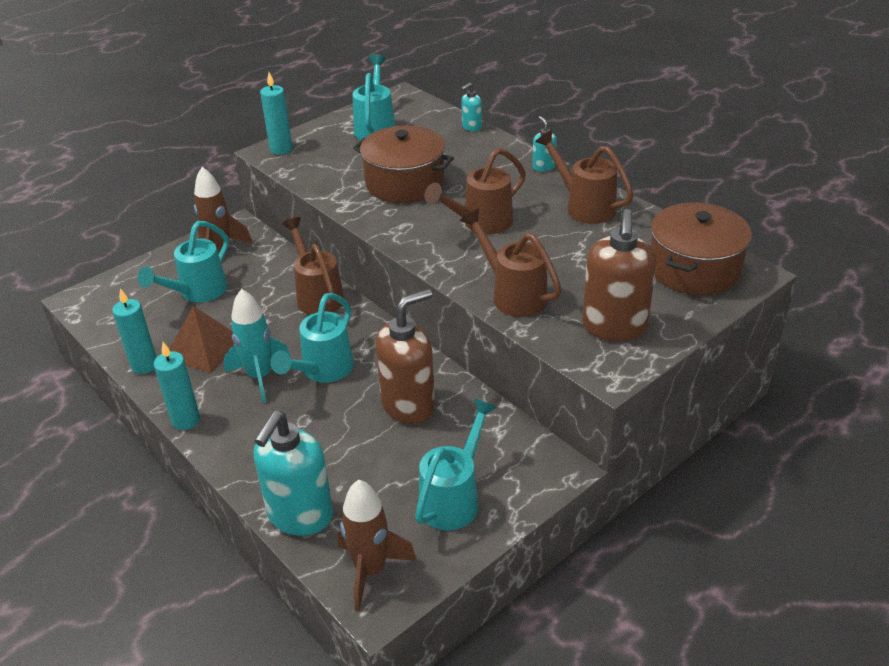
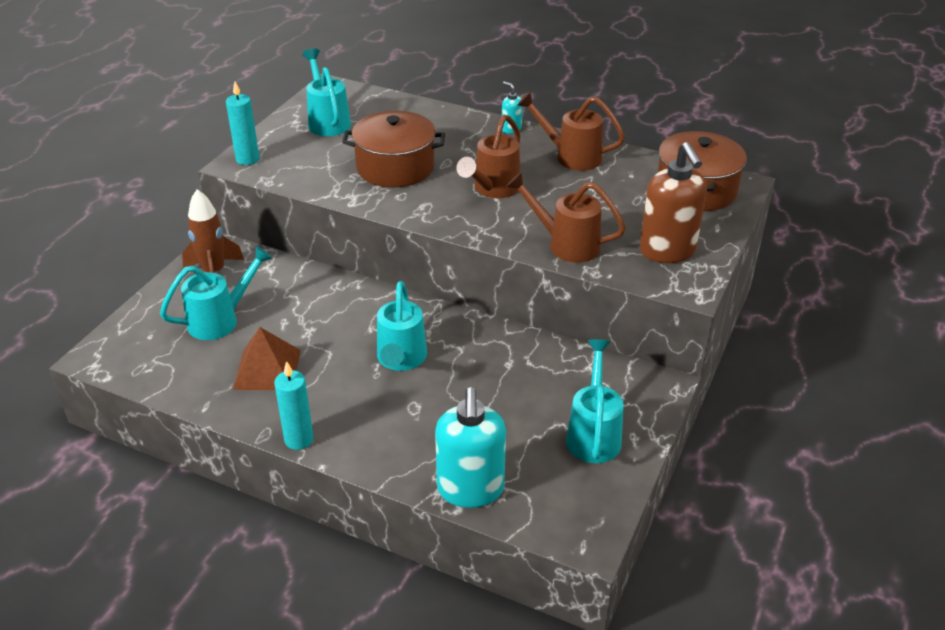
camera: 25 degrees left, 0 degrees up
turquoise candle [112,288,157,374] -> none
turquoise watering can [138,221,229,302] -> turquoise watering can turned 135 degrees counterclockwise [160,246,273,340]
turquoise rocket [224,289,291,403] -> none
brown watering can [282,217,344,315] -> none
brown rocket [338,480,417,611] -> none
brown soap dispenser [375,289,435,424] -> none
turquoise soap dispenser [461,82,482,131] -> none

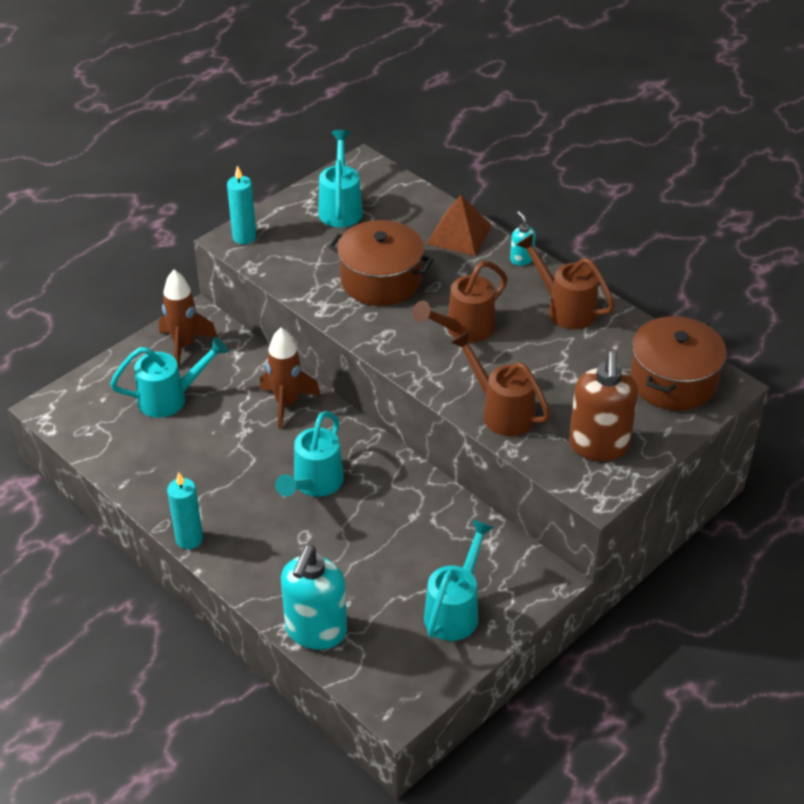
camera: 20 degrees right, 5 degrees up
brown pyramid [233,327,301,390] -> brown pyramid moved to [427,195,492,256]
none -> brown rocket [260,328,321,429]

